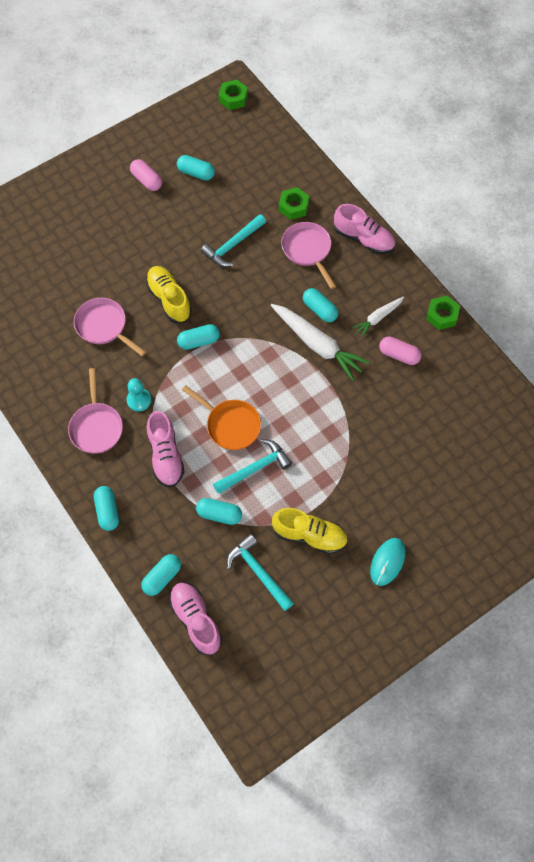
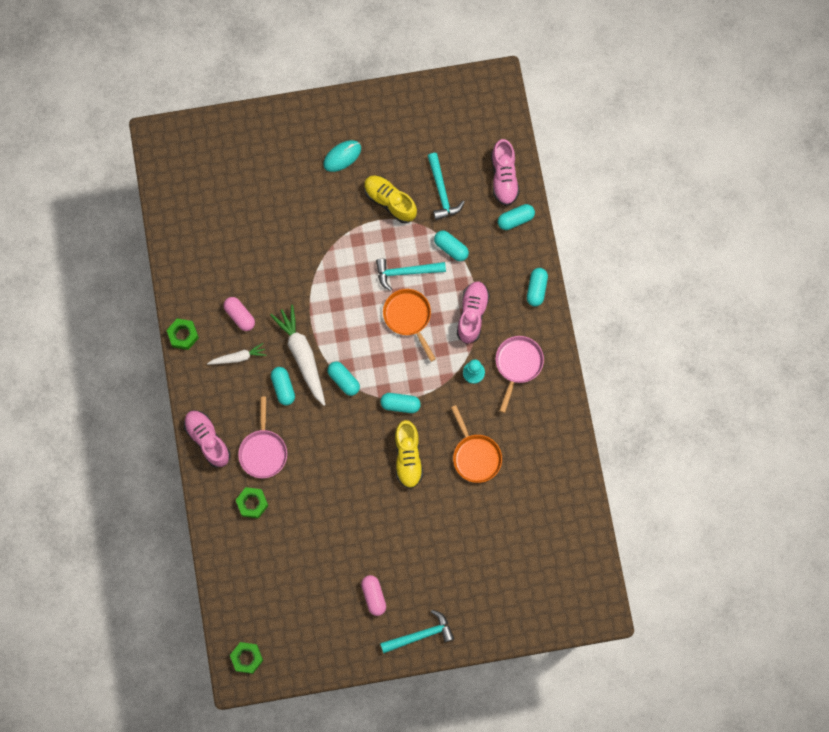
camera: 155 degrees left, 10 degrees up
pink pan [74,298,146,356] -> orange pan [451,405,502,483]
turquoise capsule [177,155,215,180] -> turquoise capsule moved to [327,362,360,396]
turquoise hammer [201,214,266,267] -> turquoise hammer moved to [380,610,454,654]

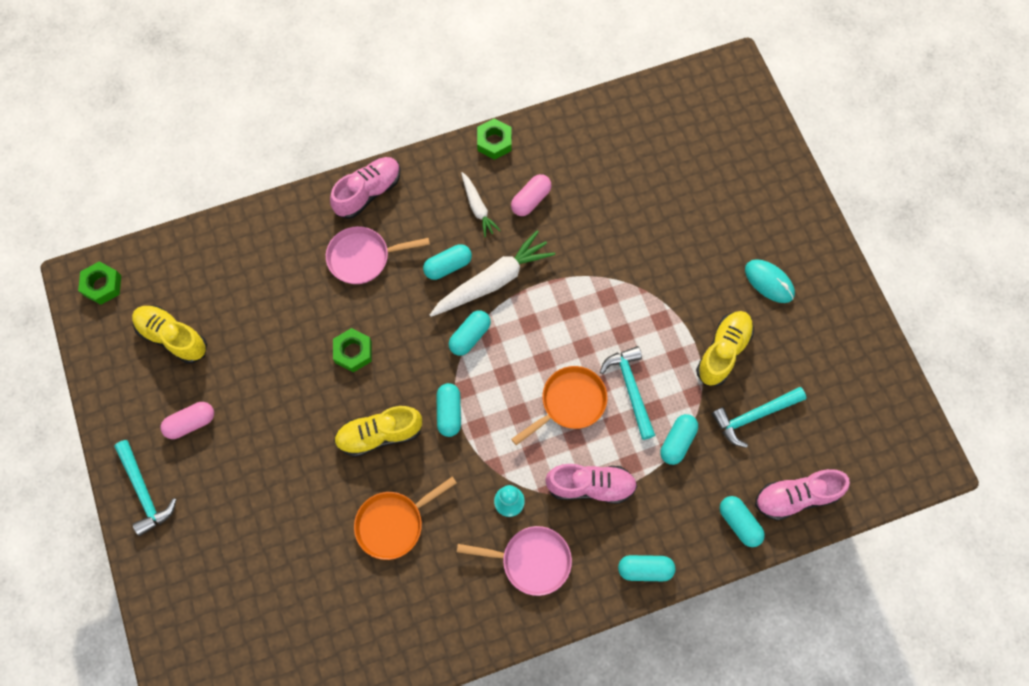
camera: 80 degrees right, 5 degrees down
green nut [236,487,268,519] -> green nut moved to [333,328,372,372]
none -> yellow shoe [132,305,207,364]

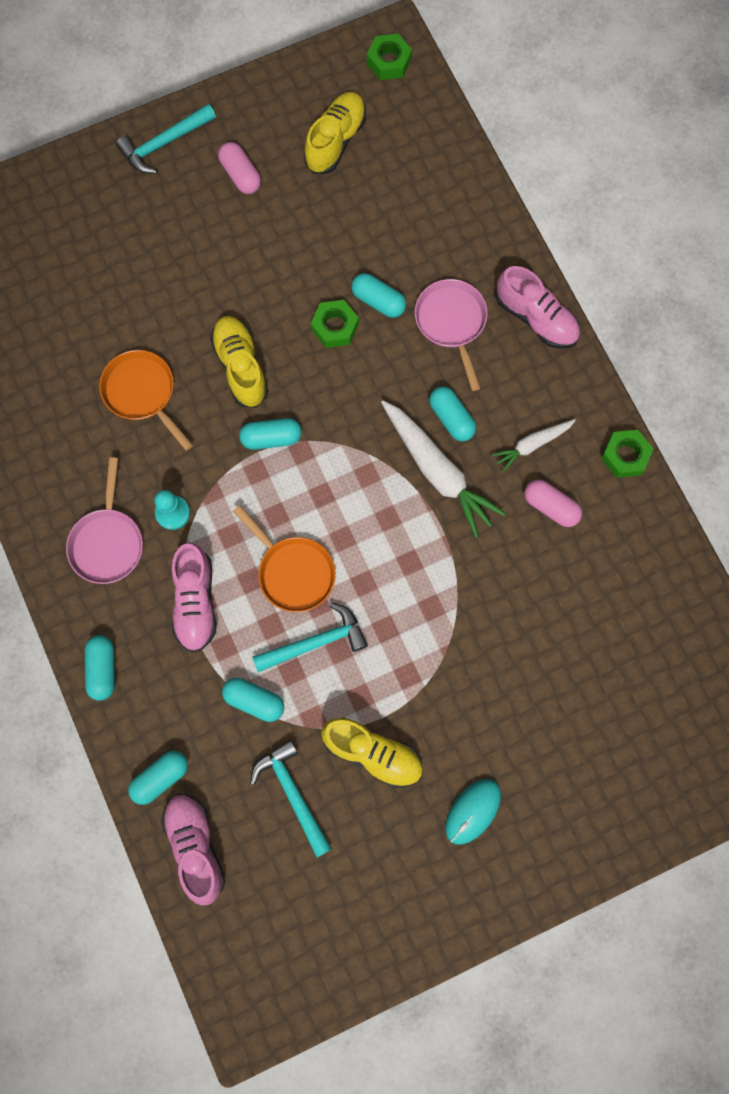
camera: 85 degrees right, 5 degrees up
turquoise capsule [448,310,491,356] -> turquoise capsule moved to [351,273,406,318]

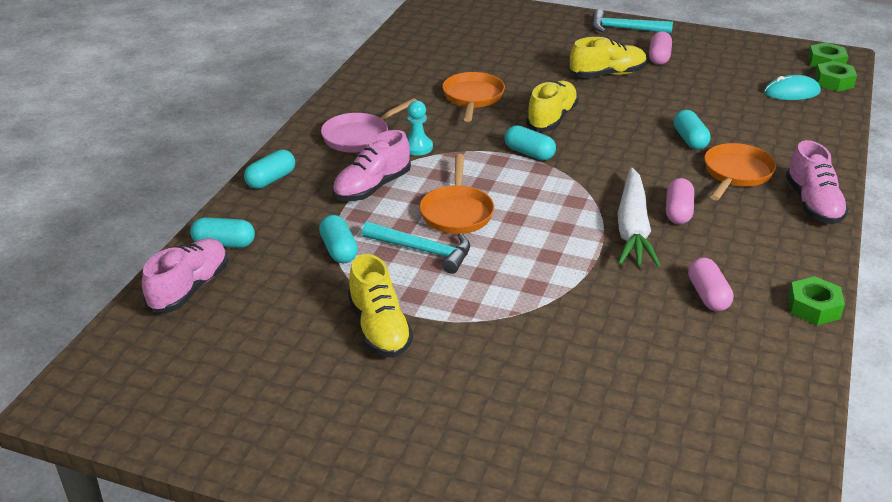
camera: 45 degrees right, 40 degrees down
turquoise hammer [250,739,332,858] -> none
yellow shoe [304,92,366,174] -> yellow shoe moved to [570,37,647,78]
green nut [311,300,359,348] -> green nut moved to [815,61,857,92]
pink pan [415,279,488,391] -> orange pan [704,143,776,201]
turquoise capsule [429,386,476,441] -> pink capsule [666,178,694,224]
turquoise mouse [445,779,501,845] -> turquoise mouse moved to [764,75,821,100]
white carrot [492,419,576,472] -> none

